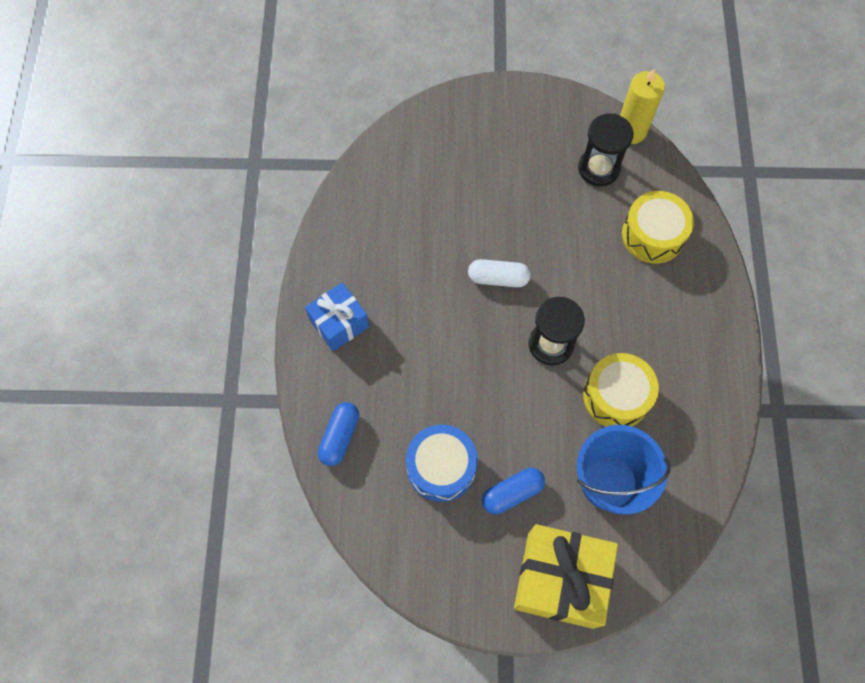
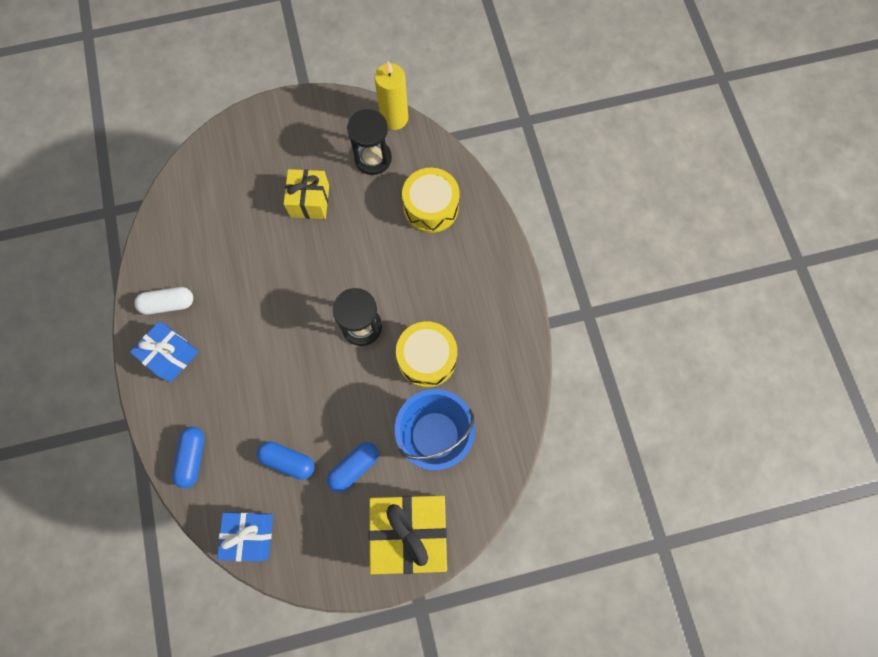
camera: 15 degrees left, 5 degrees up
blue drum [406,425,478,502] -> blue capsule [257,441,314,480]
white capsule [468,259,531,287] -> white capsule moved to [134,287,193,315]
none -> blue gift [217,512,273,562]
none -> yellow gift [284,169,329,219]

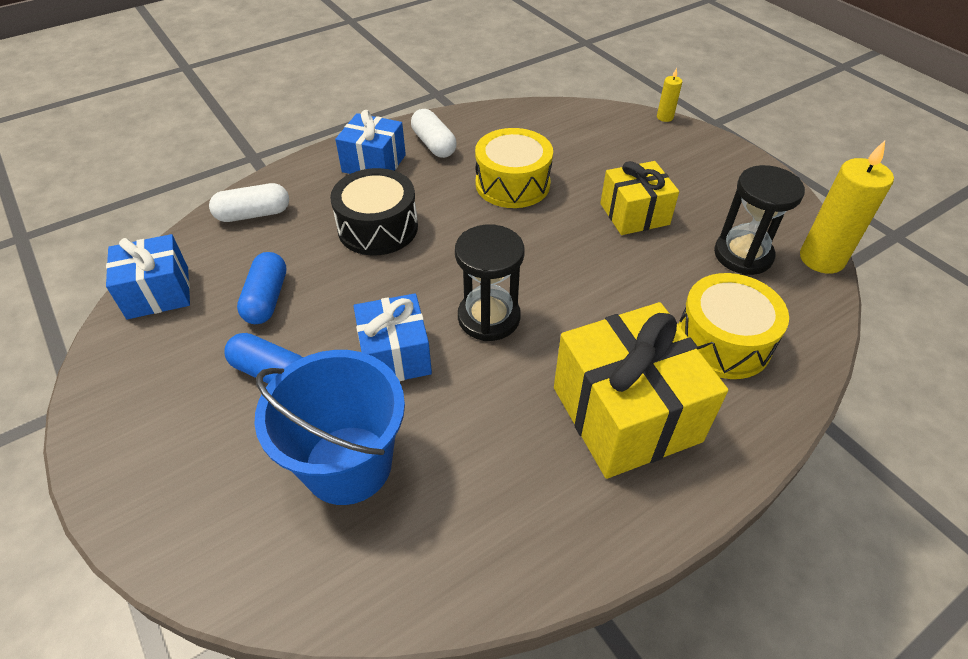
camera: 70 degrees right, 25 degrees down
blue capsule [172,427,204,488] -> white capsule [209,183,289,222]
yellow gift [369,495,447,574] -> yellow gift moved to [554,302,728,479]
yellow drum [396,321,457,387] -> yellow drum moved to [475,128,553,208]
none -> black drum [330,168,418,255]
none -> blue gift [354,293,432,381]
none -> yellow candle [657,68,682,122]

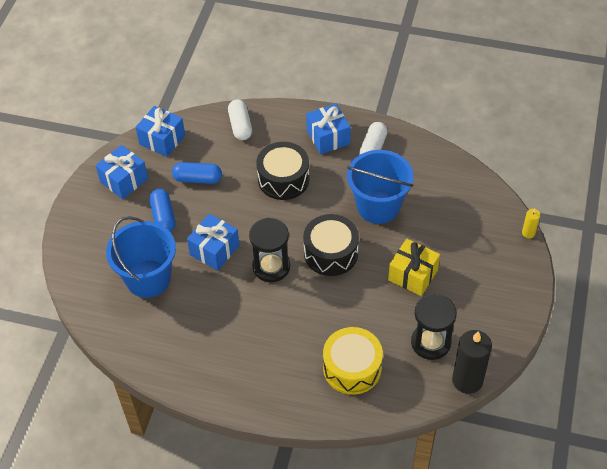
camera: 50 degrees right, 5 degrees up
white capsule [209,183,289,222] -> white capsule turned 45 degrees clockwise [228,100,252,140]
blue capsule [237,252,286,324] -> blue capsule turned 45 degrees clockwise [172,162,222,184]
yellow drum [475,128,553,208] -> blue bucket [347,150,414,224]
yellow gift [554,302,728,479] -> none
yellow candle [800,140,894,274] -> black candle [452,330,492,394]
none -> blue gift [95,145,148,199]
none -> black drum [303,214,359,276]

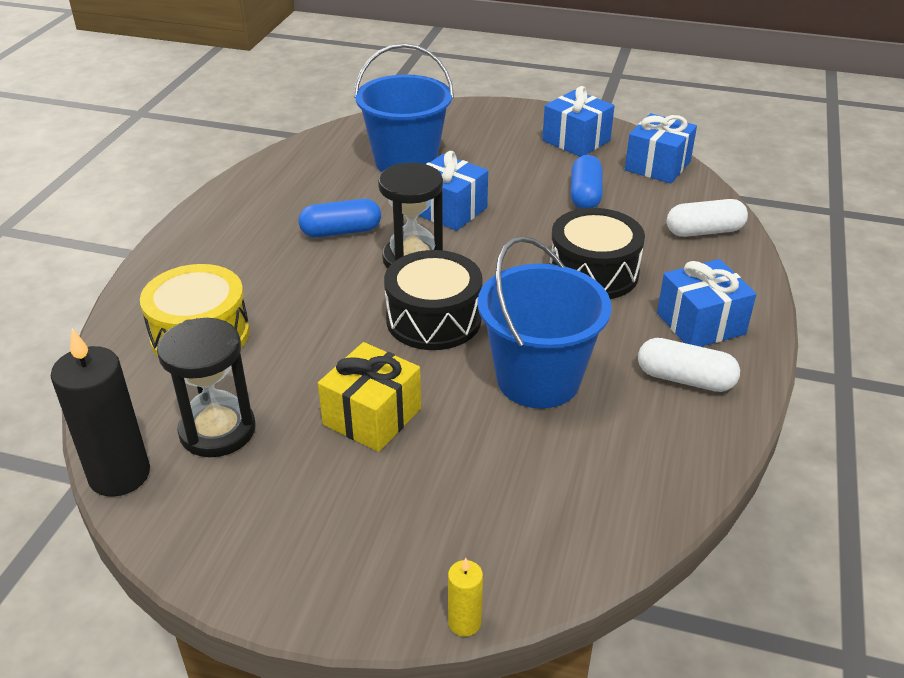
camera: 90 degrees right, 15 degrees down
blue capsule [149,189,175,232] -> blue capsule moved to [299,199,381,238]

